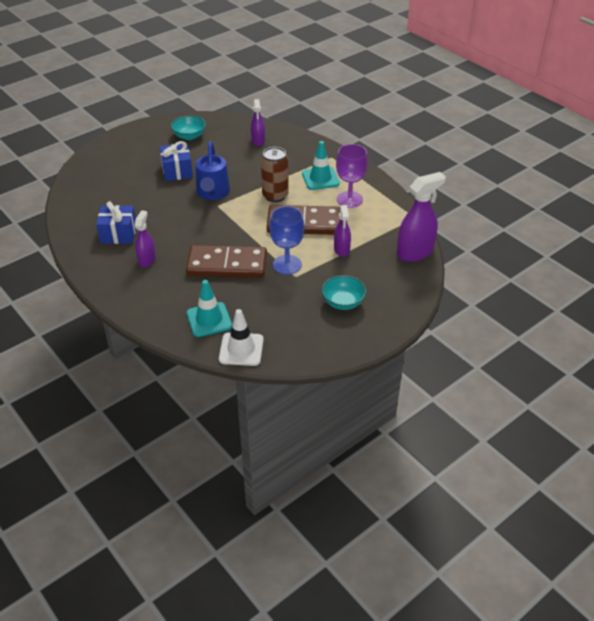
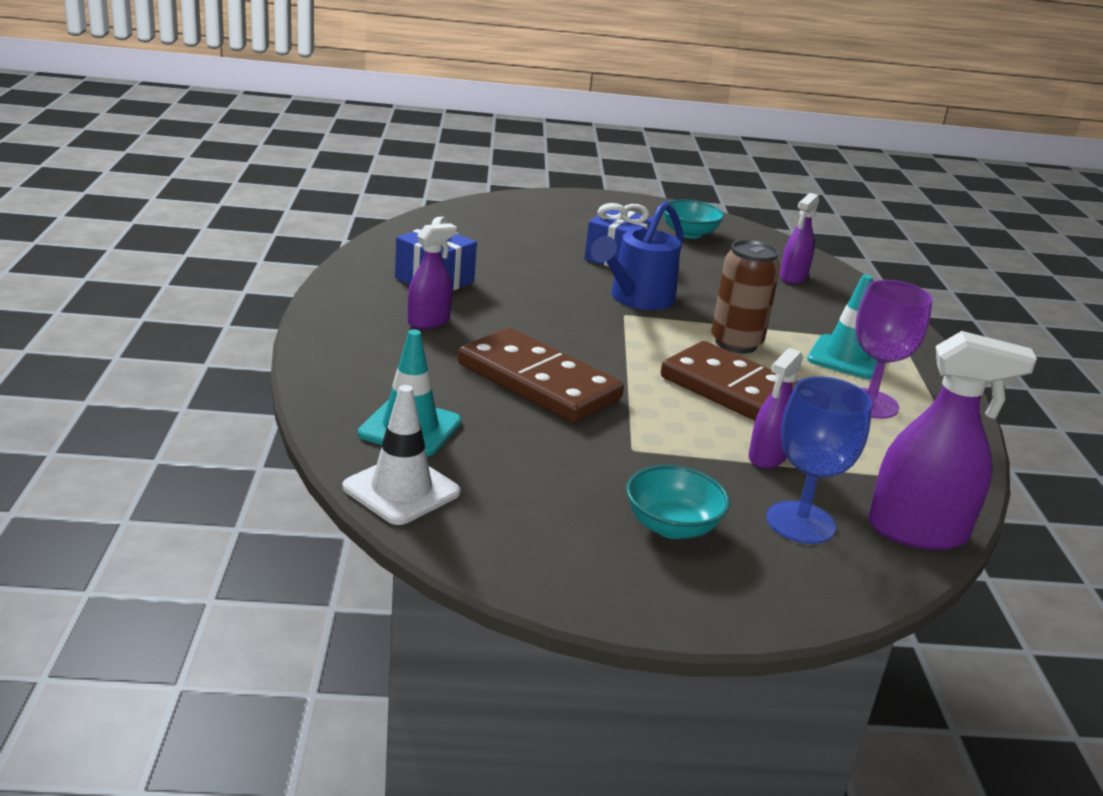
camera: 35 degrees right, 15 degrees down
blue goblet [269,206,305,275] -> blue goblet moved to [766,376,872,544]

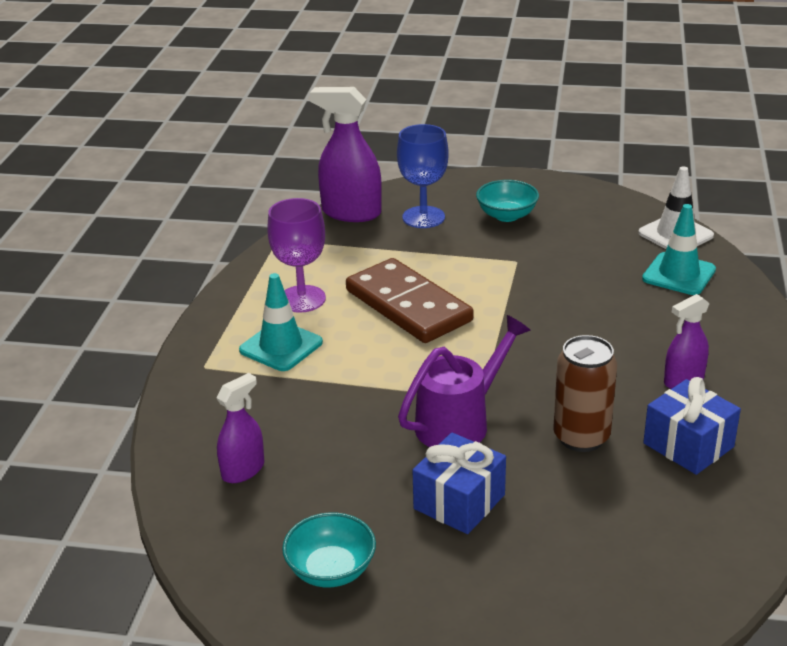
camera: 165 degrees left, 5 degrees up
brown domino [458,328,624,423] -> none
blue watering can [590,201,684,310] -> purple watering can [398,315,531,447]
brown can [711,240,780,353] -> brown can moved to [553,335,617,452]
purple spray bottle [748,348,803,469] -> none

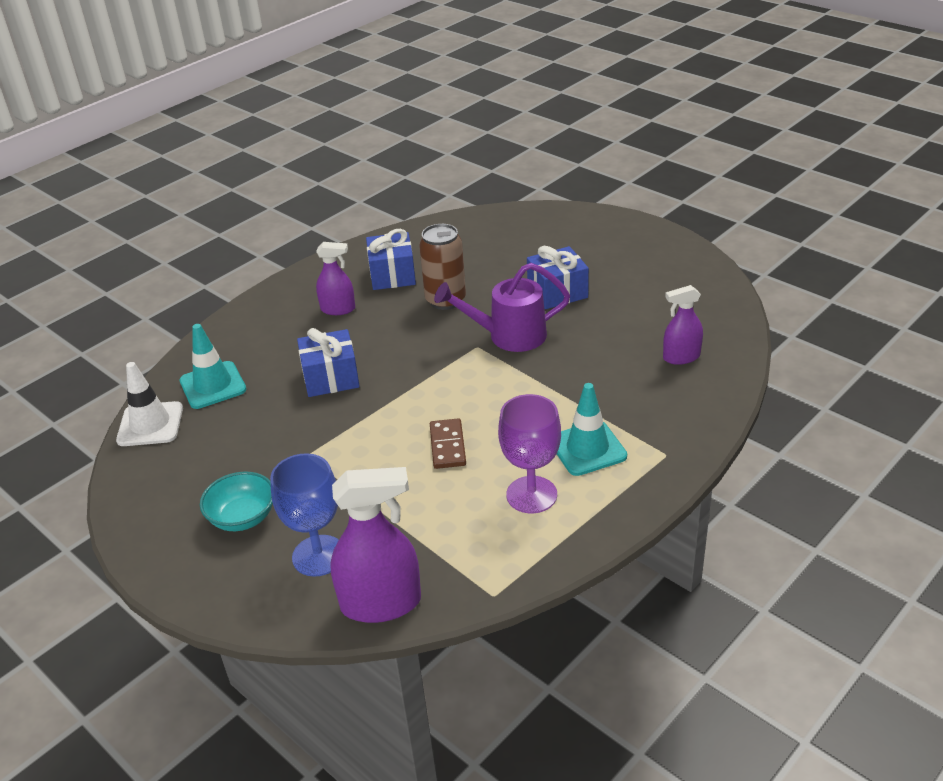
camera: 145 degrees left, 5 degrees up
turquoise bowl [282,512,376,587] -> none
purple spray bottle [310,87,382,222] -> purple spray bottle turned 60 degrees counterclockwise [330,467,421,623]
brown domino [346,258,474,343] -> brown domino [430,418,466,469], size x0.50
none -> blue gift [297,328,360,397]

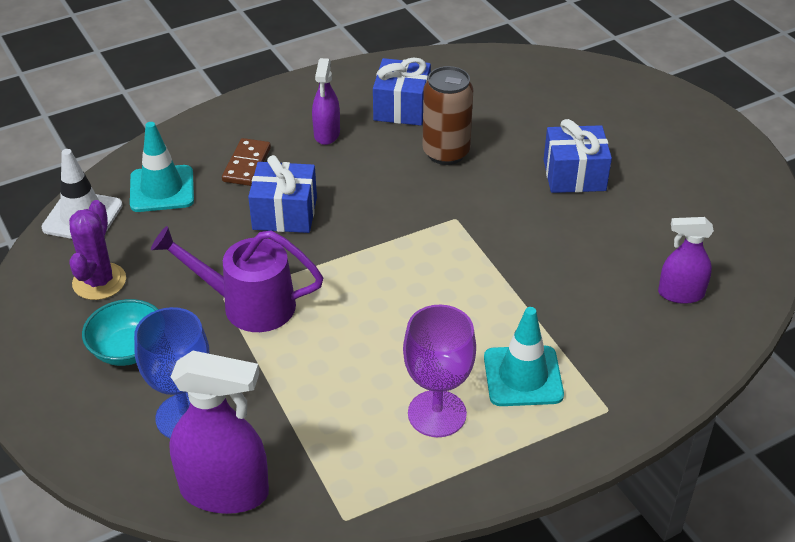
camera: 15 degrees right, 5 degrees up
purple spray bottle [316,242,355,315] -> purple spray bottle turned 75 degrees clockwise [312,58,340,145]
brown domino [430,418,466,469] -> brown domino moved to [222,138,271,186]
purple watering can [434,263,570,352] -> purple watering can moved to [151,226,324,332]
none -> purple cactus [69,200,126,300]

